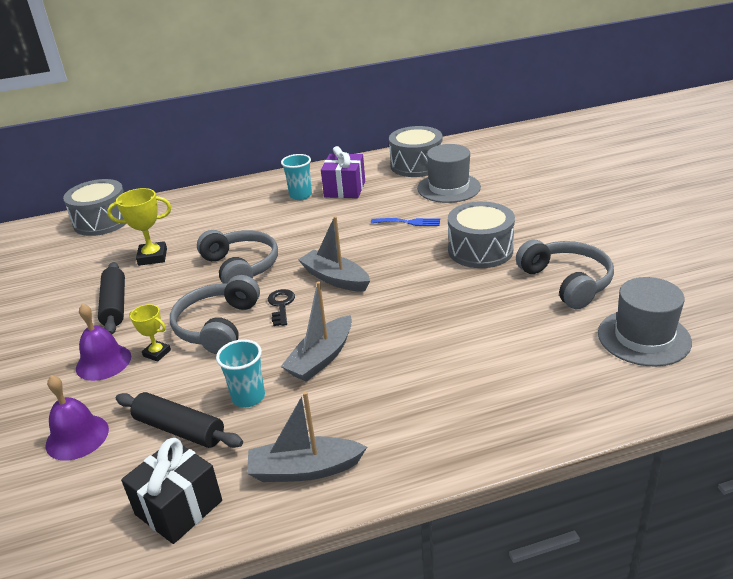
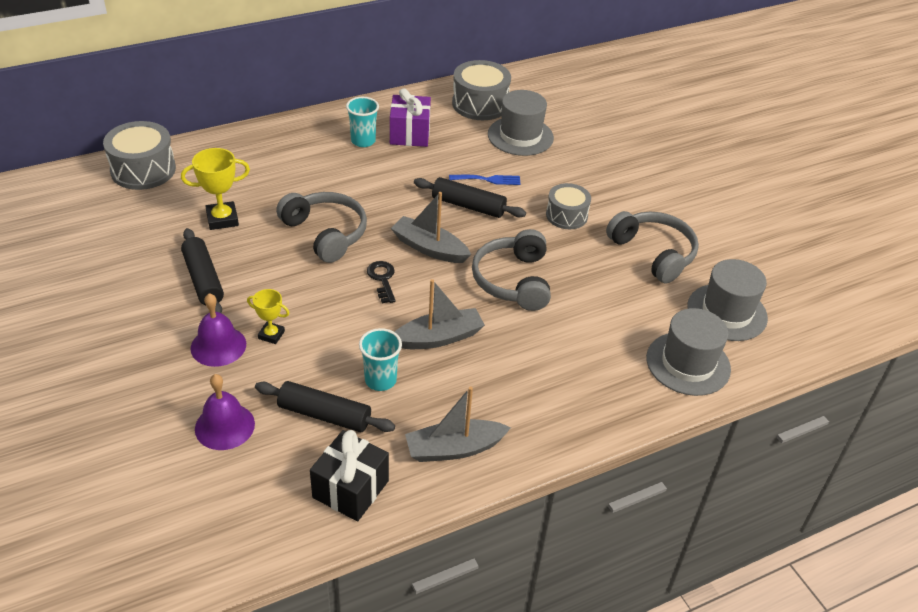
camera: 15 degrees left, 10 degrees up
grey headphones [170,275,260,354] -> grey headphones moved to [472,229,551,311]
grey boat [280,281,352,382] -> grey boat turned 135 degrees counterclockwise [395,279,485,349]
grey drum [448,201,515,268] -> grey drum [546,183,591,229], size x0.65
none -> black rolling pin [414,177,526,218]
none -> grey hat [646,308,731,396]

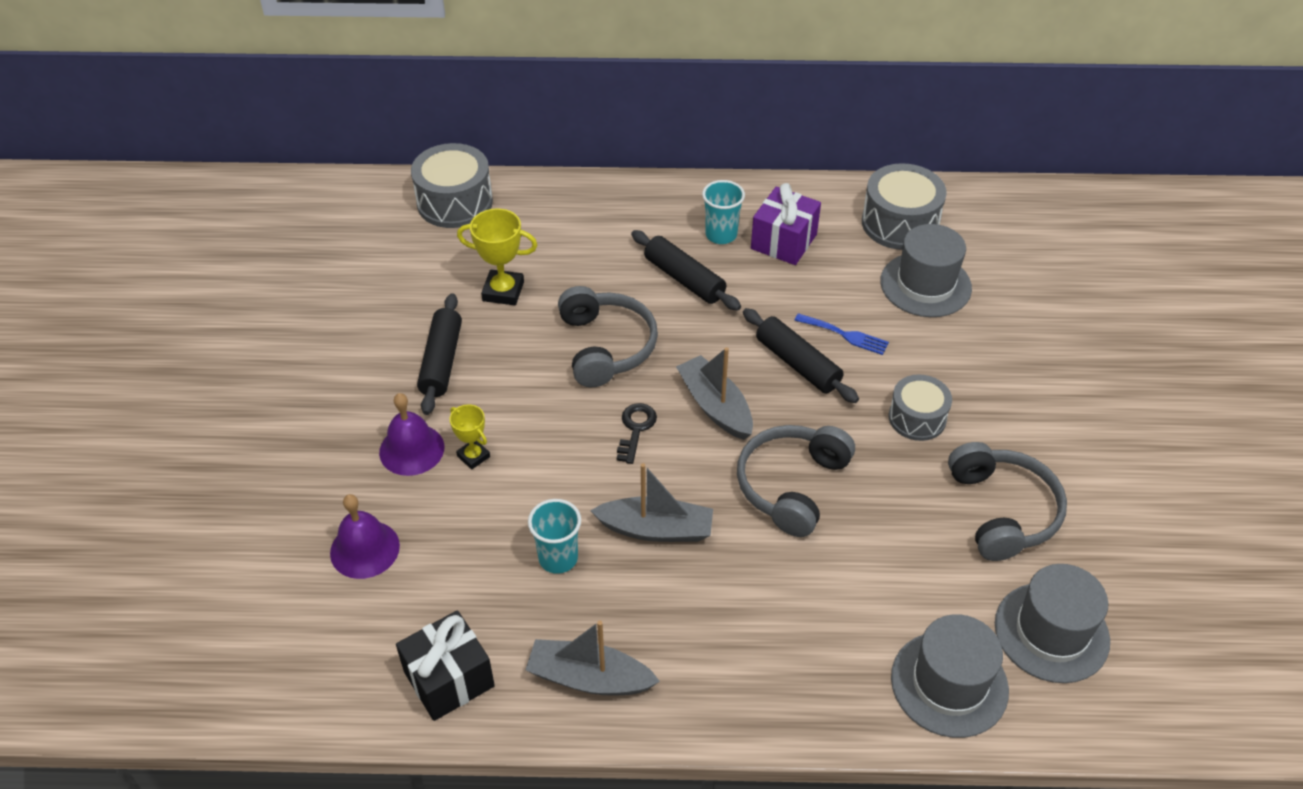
camera: 30 degrees right, 5 degrees up
black rolling pin [255,381,395,432] -> black rolling pin moved to [631,230,741,311]

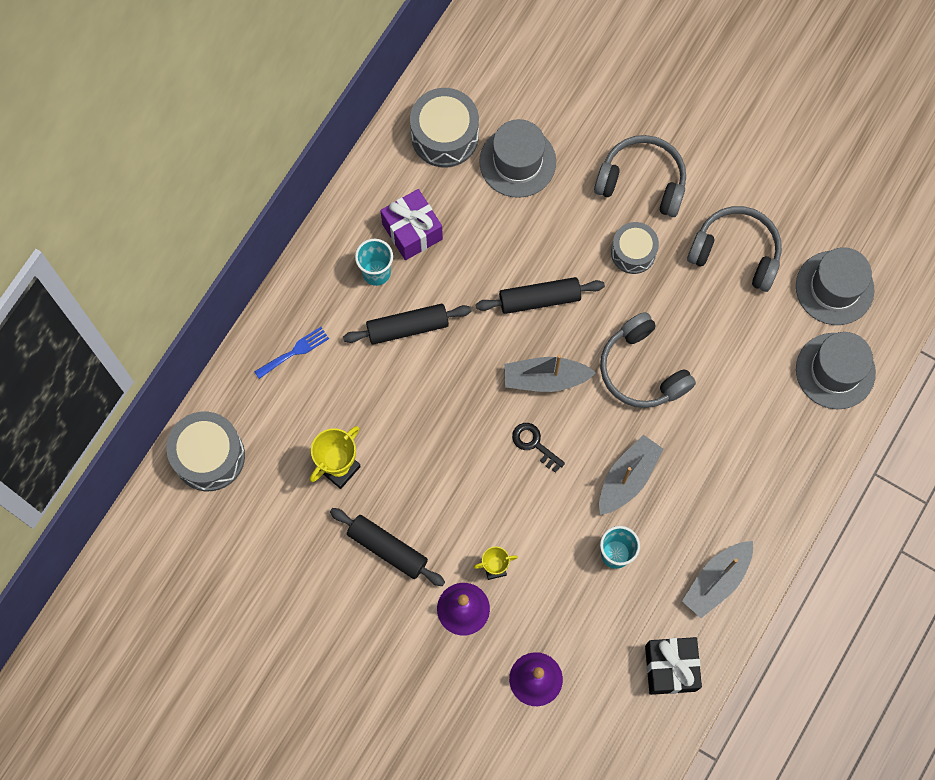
camera: 60 degrees left, 25 degrees up
grey headphones [558,286,658,387] -> grey headphones moved to [594,135,686,217]
blue fork [794,313,889,355] -> blue fork moved to [254,327,329,379]

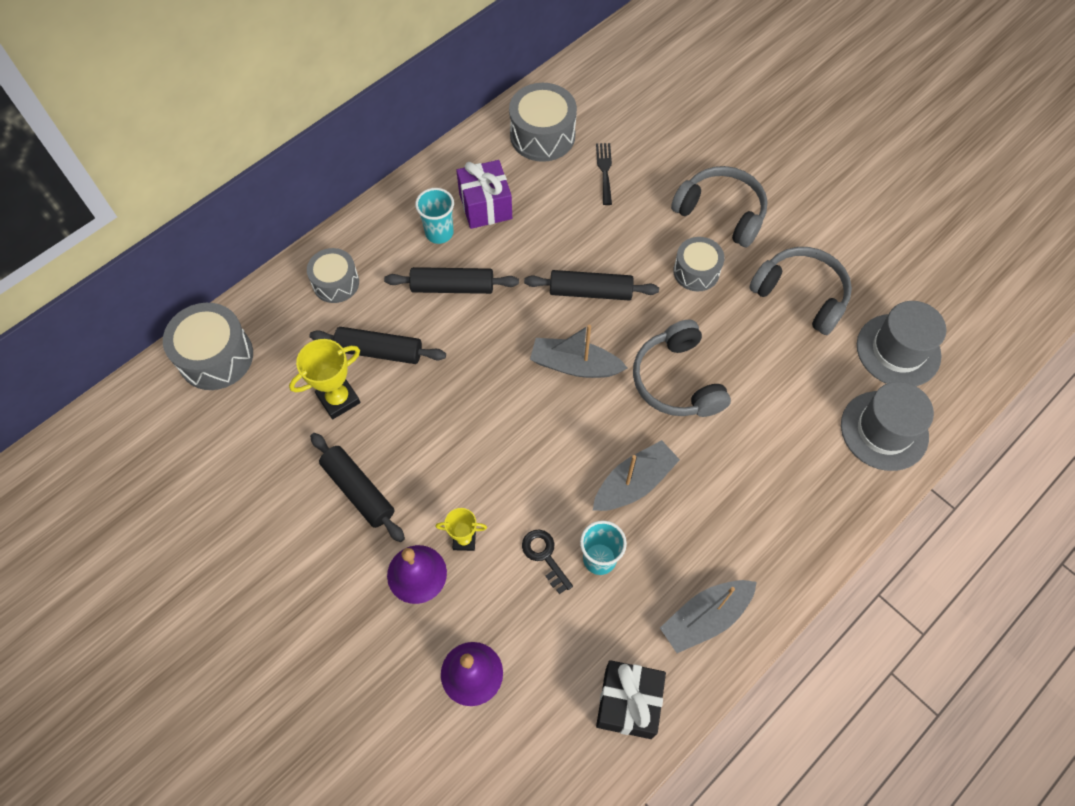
camera: 15 degrees right, 10 degrees down
blue fork [254,327,329,379] -> grey drum [307,248,359,303]
grey hat [479,119,556,198] -> black fork [596,143,612,205]
black key [512,423,565,473] -> black key moved to [522,529,573,594]
none -> black rolling pin [310,327,446,364]

